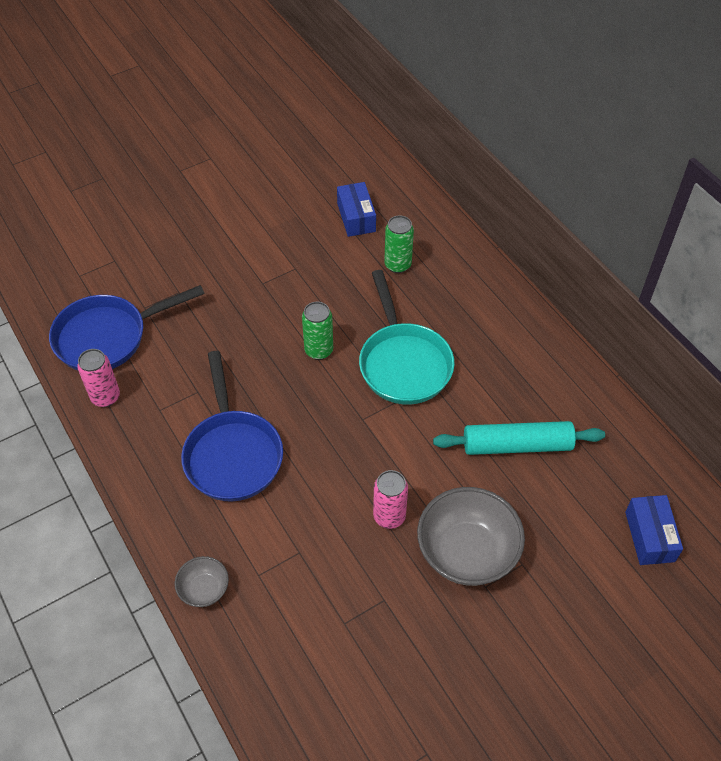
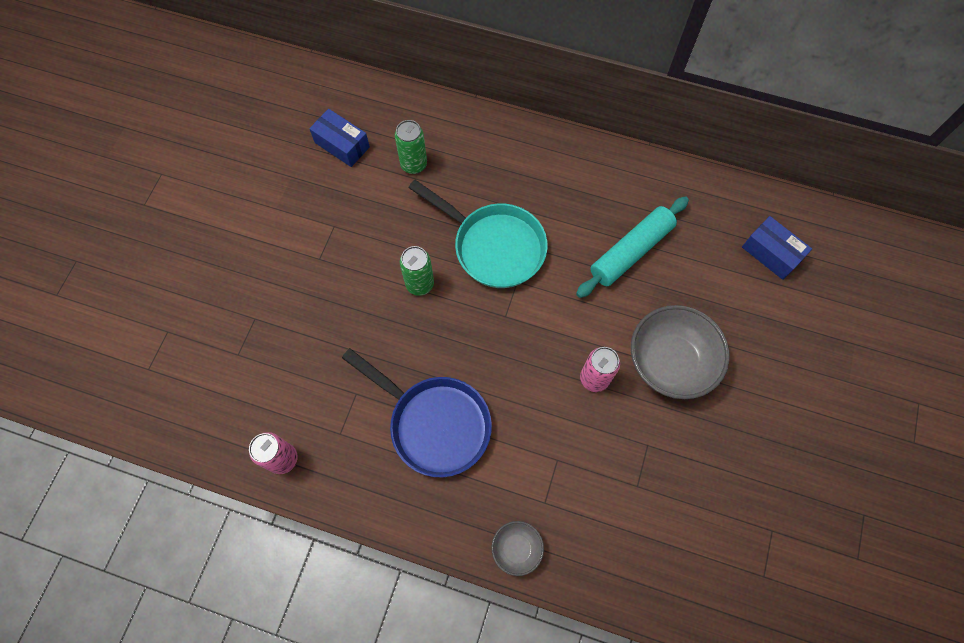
camera: 40 degrees left, 15 degrees up
blue pan [49,285,205,370] -> none

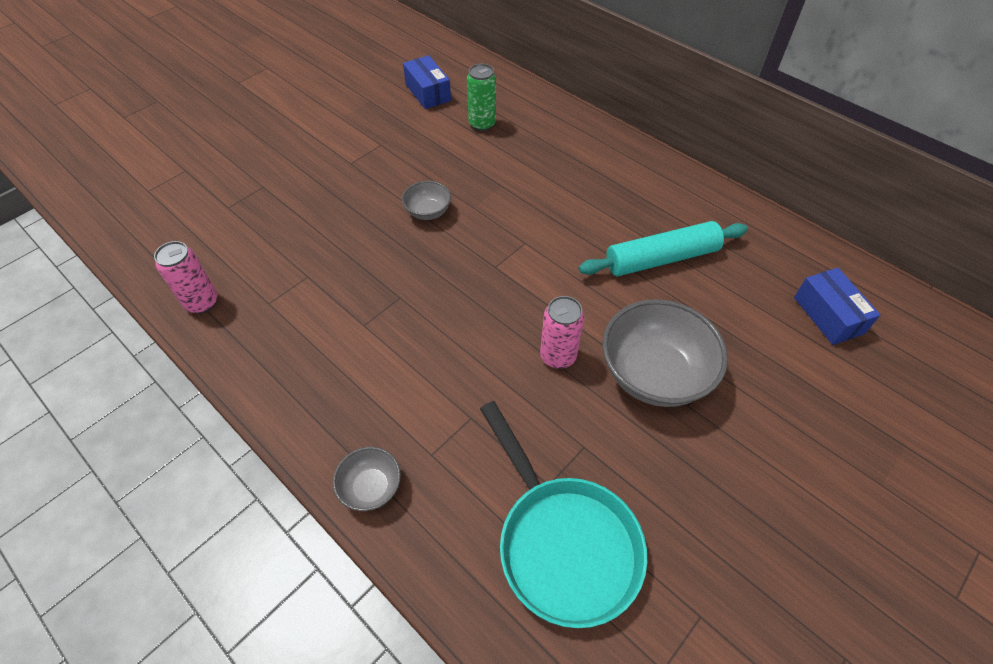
camera: 25 degrees right, 15 degrees down
blue pan [342,348,492,477] -> none
green can [400,246,434,296] -> grey bowl [402,181,451,220]
turquoise pan [408,180,548,288] -> turquoise pan moved to [480,401,647,628]

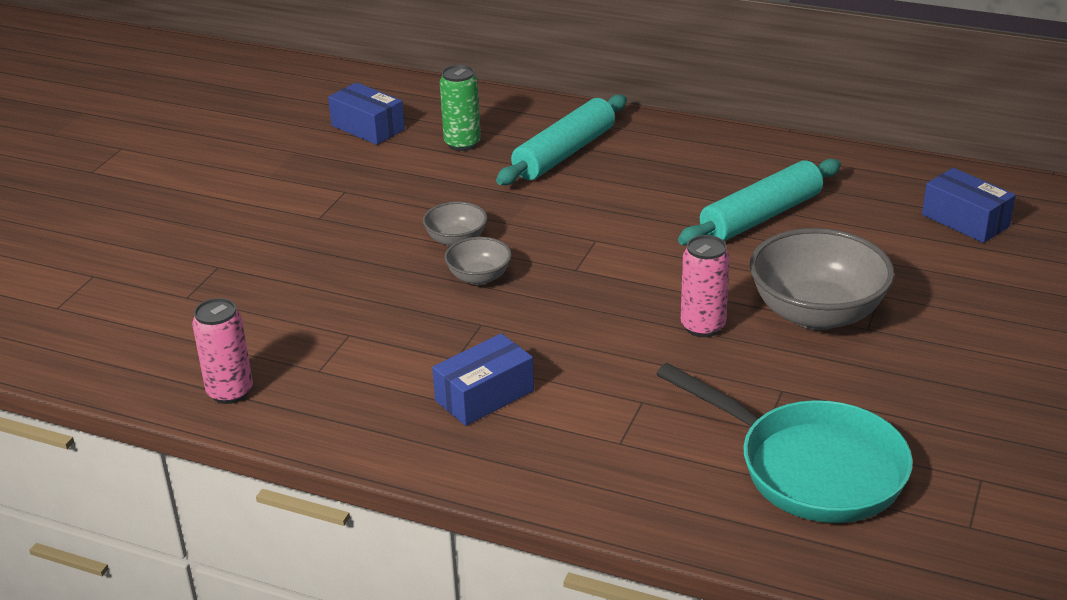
camera: 20 degrees left, 20 degrees down
grey bowl [333,447,401,511] -> grey bowl moved to [444,237,512,285]
none -> blue box [432,333,534,426]
none -> turquoise rolling pin [496,95,627,185]

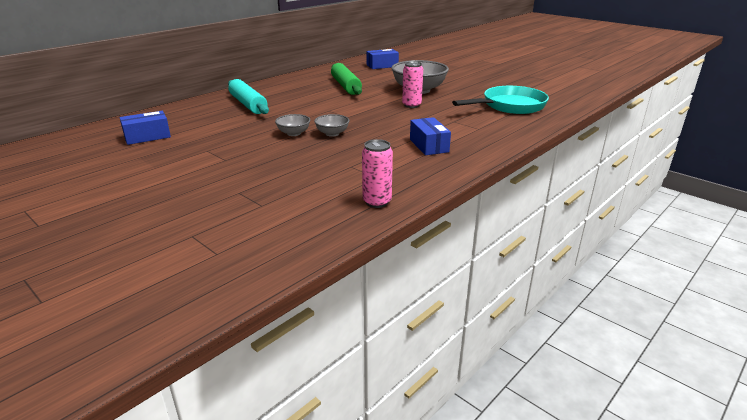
camera: 70 degrees left, 5 degrees down
green can [440,65,481,151] -> none
turquoise rolling pin [678,159,841,245] -> green rolling pin [331,63,362,95]

